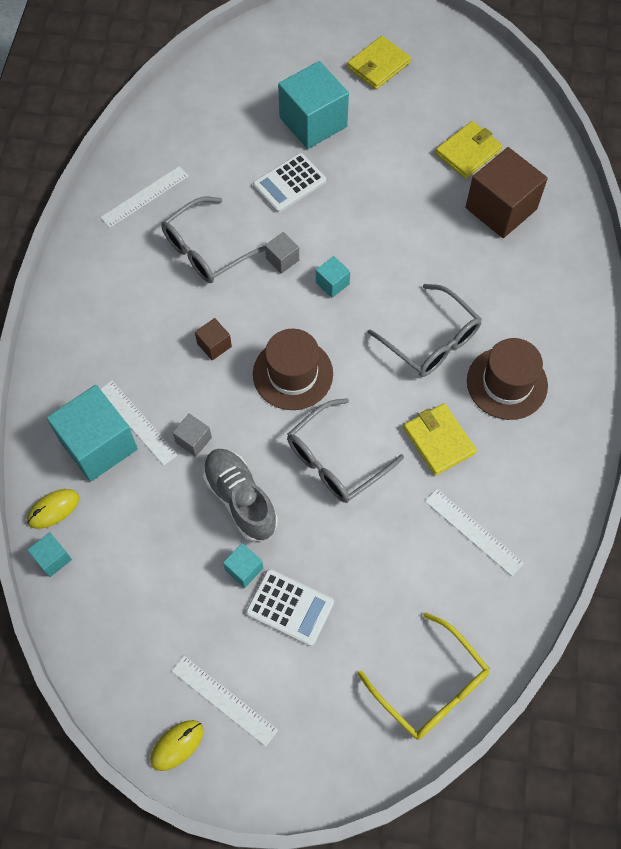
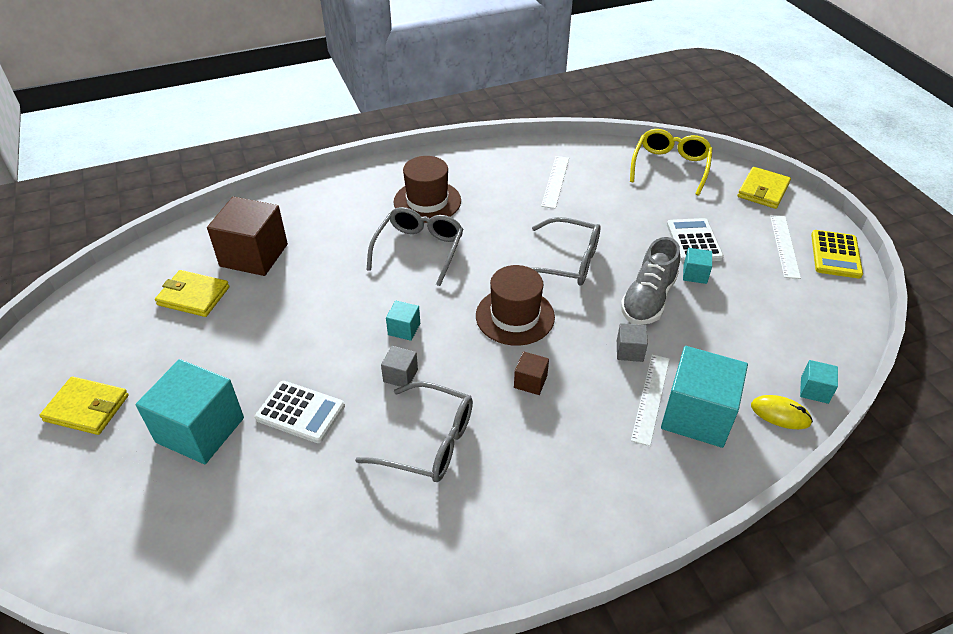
camera: 120 degrees left, 20 degrees down
white ruler [100,166,189,228] -> none
yellow mouse [150,720,203,771] -> yellow calculator [811,230,863,279]
yellow wallet [403,403,477,476] -> yellow wallet moved to [738,167,791,209]

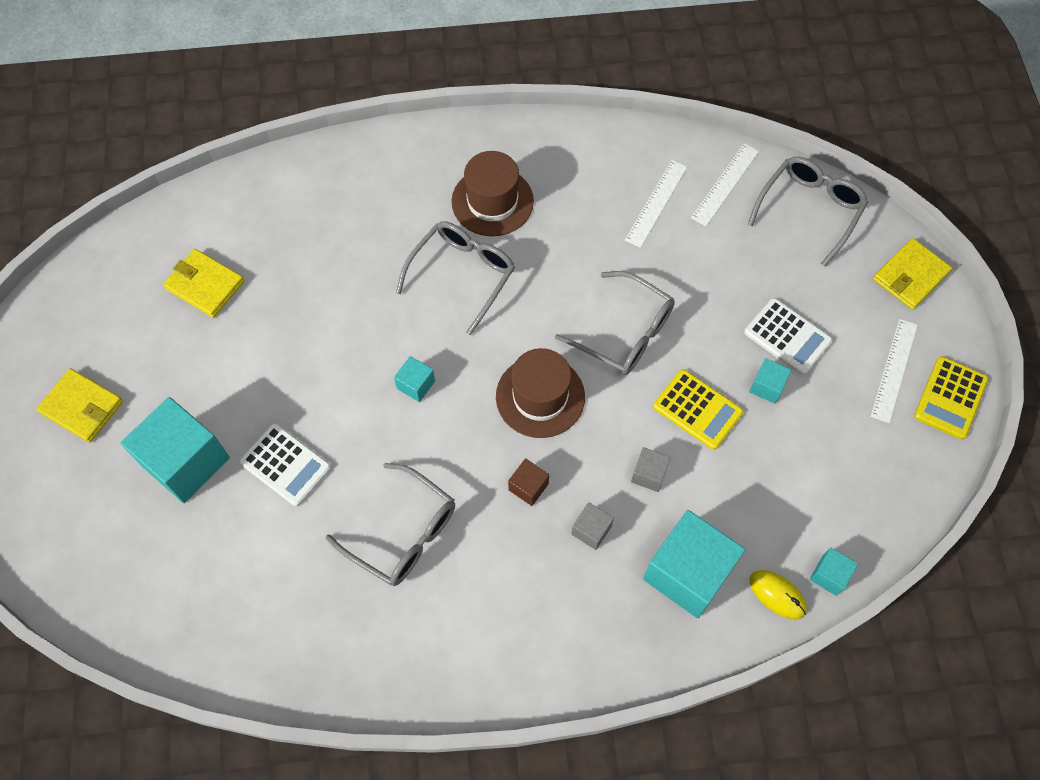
camera: 15 degrees right, 20 degrees up
brown cube [207,197,288,276] -> none
grey cube [381,346,418,387] -> grey cube moved to [571,502,614,550]
grey shoe [621,237,680,325] -> yellow calculator [653,369,743,450]
yellow glasses [630,129,713,196] -> grey glasses [748,157,868,267]
white ruler [631,354,670,446] -> white ruler moved to [691,143,759,226]
white calculator [667,218,724,263] -> white calculator turned 120 degrees clockwise [744,298,832,375]

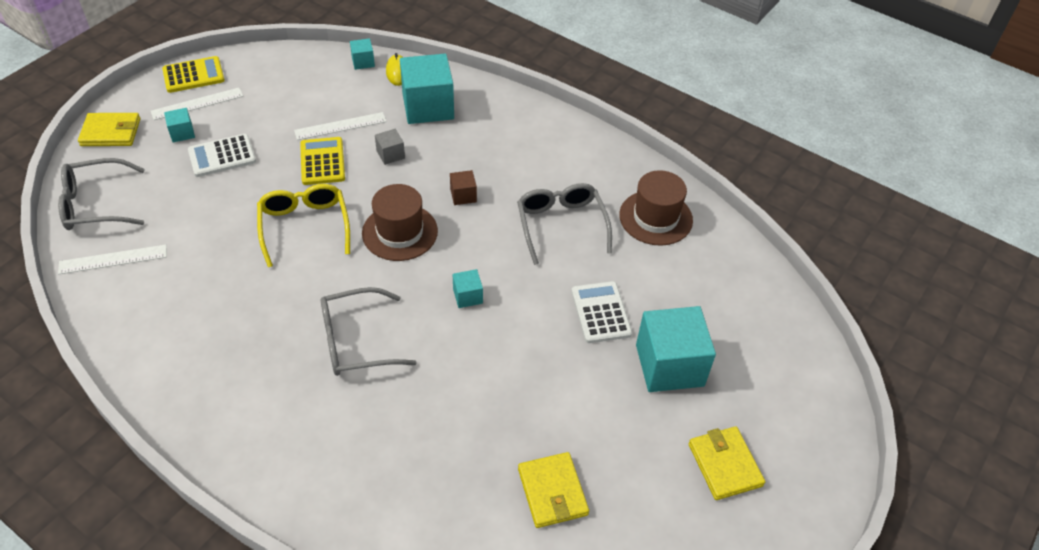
camera: 140 degrees left, 15 degrees down
brown hat [451,151,534,236] -> brown hat moved to [619,170,693,246]
grey glasses [555,271,675,375] -> yellow glasses [257,184,350,267]
grey cube [571,502,614,550] -> none
white ruler [625,160,687,248] -> white ruler moved to [294,112,387,140]
white calculator [744,298,832,375] -> white calculator turned 105 degrees counterclockwise [188,134,256,177]
turquoise cube [749,358,792,404] -> turquoise cube moved to [164,108,195,142]

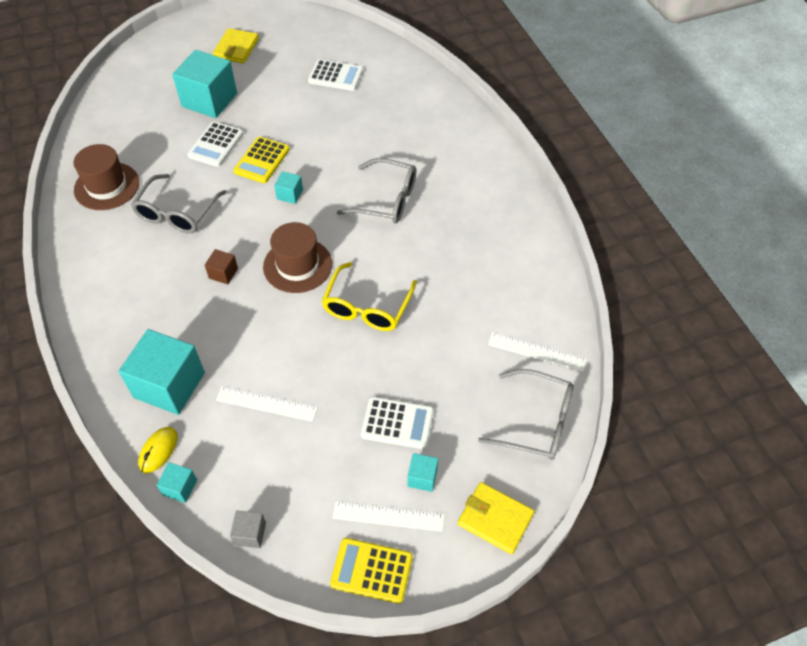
camera: 145 degrees left, 5 degrees up
yellow calculator [300,137,345,185] -> yellow calculator moved to [233,137,290,183]
grey cube [375,129,405,165] -> grey cube moved to [230,510,266,548]
yellow wallet [518,452,589,528] -> white calculator [308,59,363,91]

